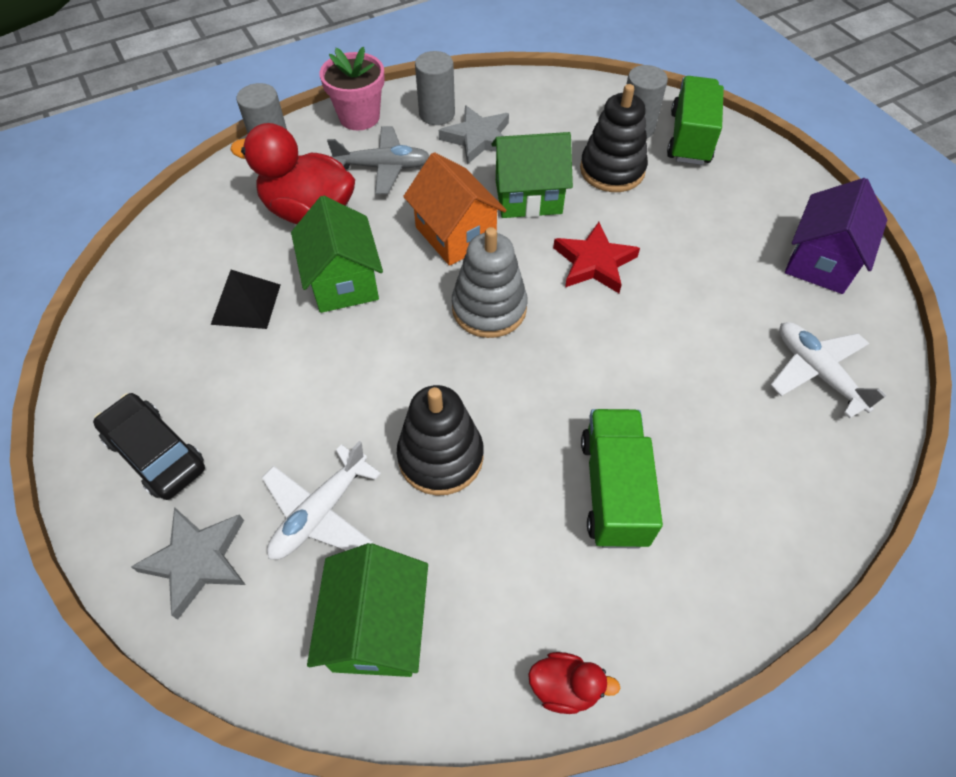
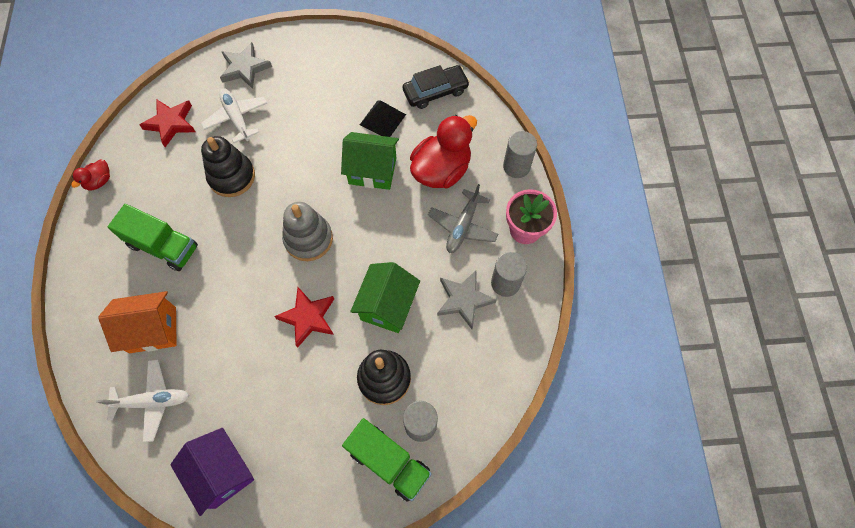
camera: 115 degrees right, 10 degrees up
black car [93,393,205,500] -> black car moved to [402,65,470,109]
green house [307,543,428,677] -> red star [140,99,195,147]
orange house [403,152,507,266] -> orange house moved to [98,291,176,353]

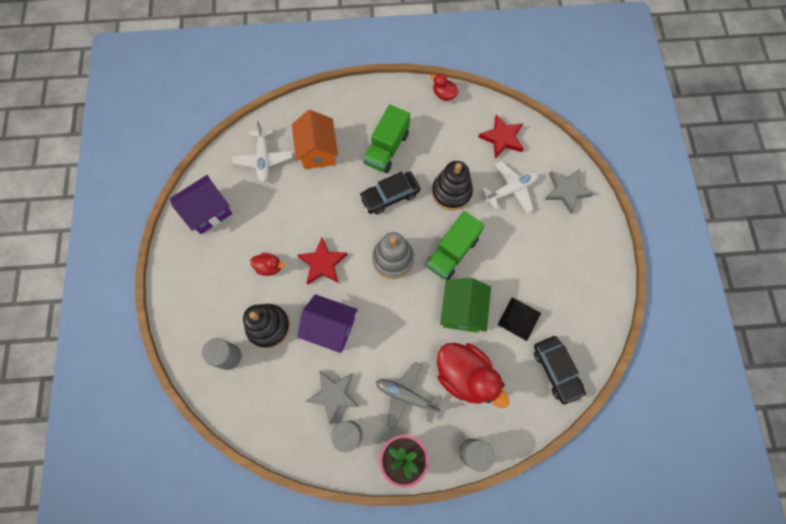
camera: 90 degrees right, 5 degrees up
green truck [342,418,432,502] -> green truck moved to [426,211,485,280]
green house [350,262,420,333] -> purple house [297,294,358,353]
none -> red duck [250,253,285,276]
none -> black car [359,171,420,214]

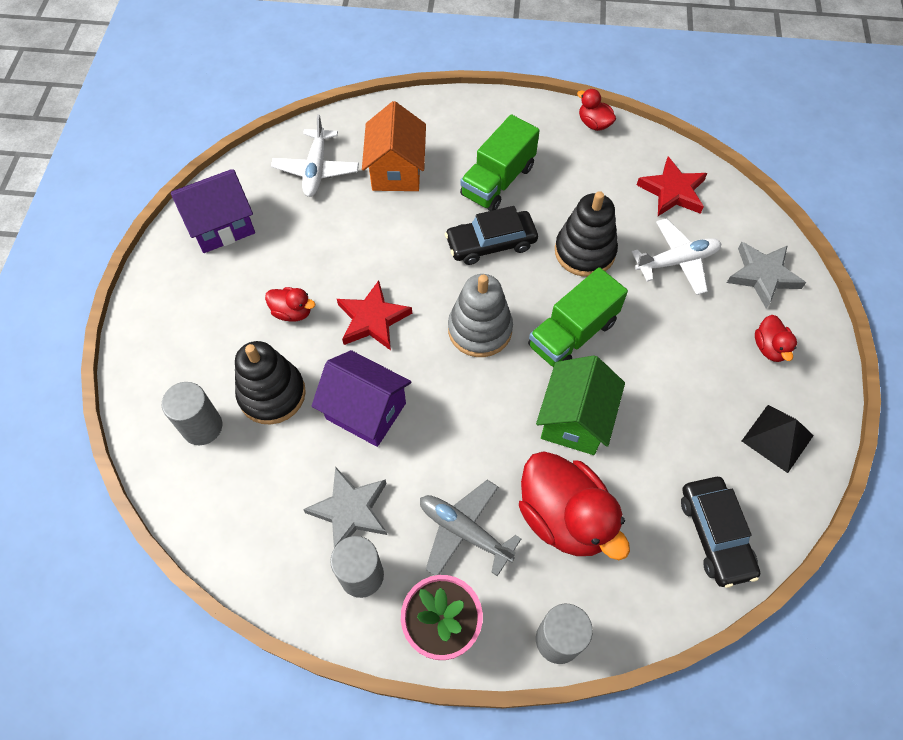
camera: 10 degrees right, 10 degrees down
black pyramid [497,297,541,341] -> black pyramid moved to [742,405,814,473]
none -> red duck [755,315,797,362]

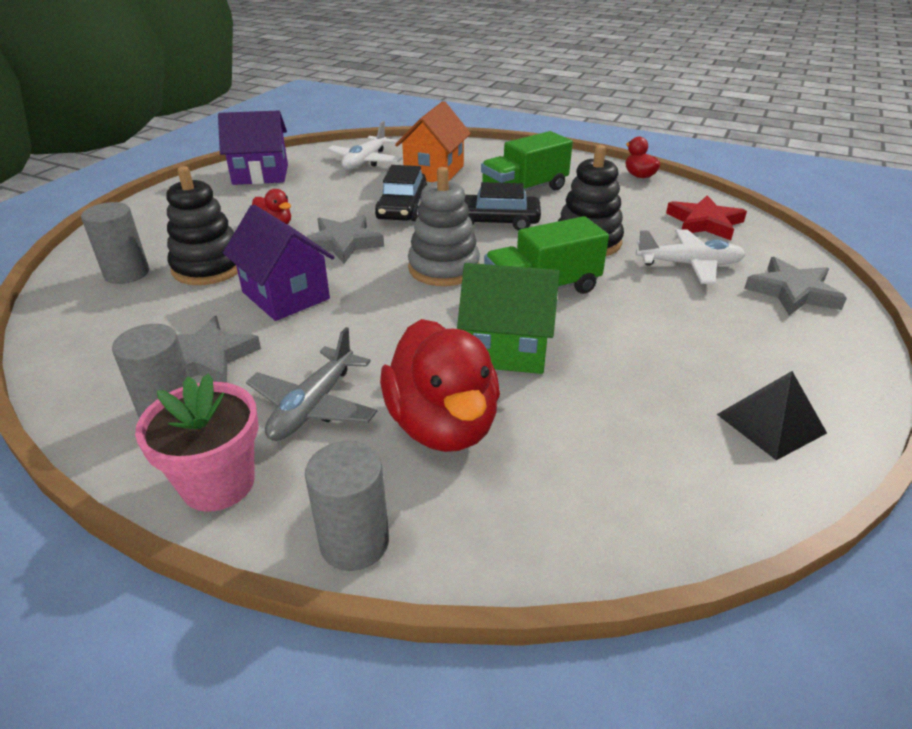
camera: 20 degrees right, 25 degrees down
red star [337,280,412,350] -> grey star [307,215,384,264]
grey plane [420,480,521,576] -> grey plane turned 120 degrees counterclockwise [246,327,377,441]
green house [536,355,625,455] -> green house turned 60 degrees clockwise [457,263,559,374]
black car [681,477,760,588] -> black car moved to [375,165,427,221]
red duck [755,315,797,362] -> none

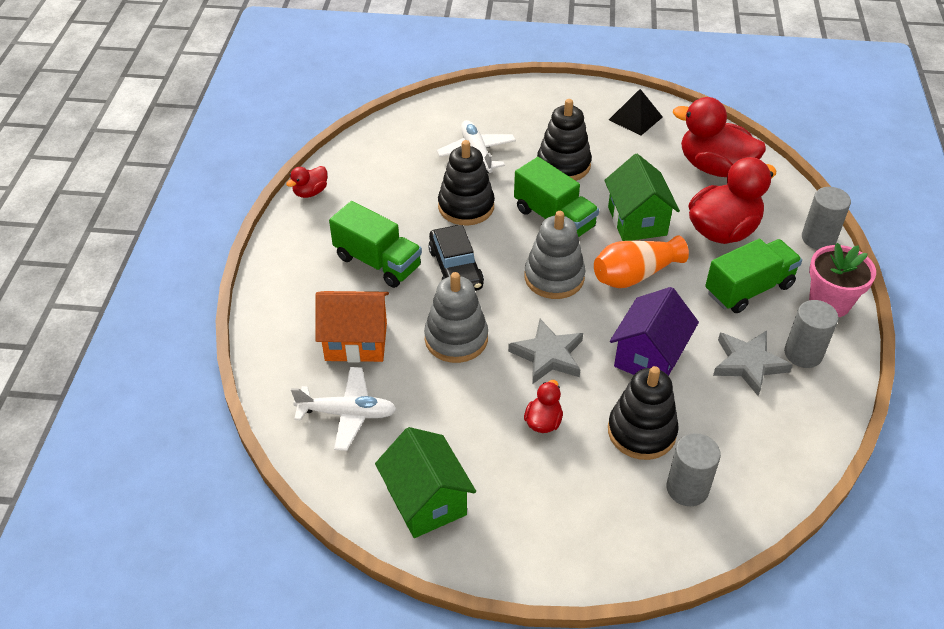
camera: 110 degrees left, 10 degrees up
purple house [218,111,288,185] -> green house [375,427,476,538]
grey plane [246,327,377,441] -> green truck [705,239,802,313]
black car [375,165,427,221] -> grey stacking toy [424,272,488,363]
red star [666,195,747,240] -> none
grey star [744,257,847,316] -> none
none -> black stacking toy [537,99,592,181]
none -> orange vase [594,235,689,288]
none -> red duck [673,97,766,177]

